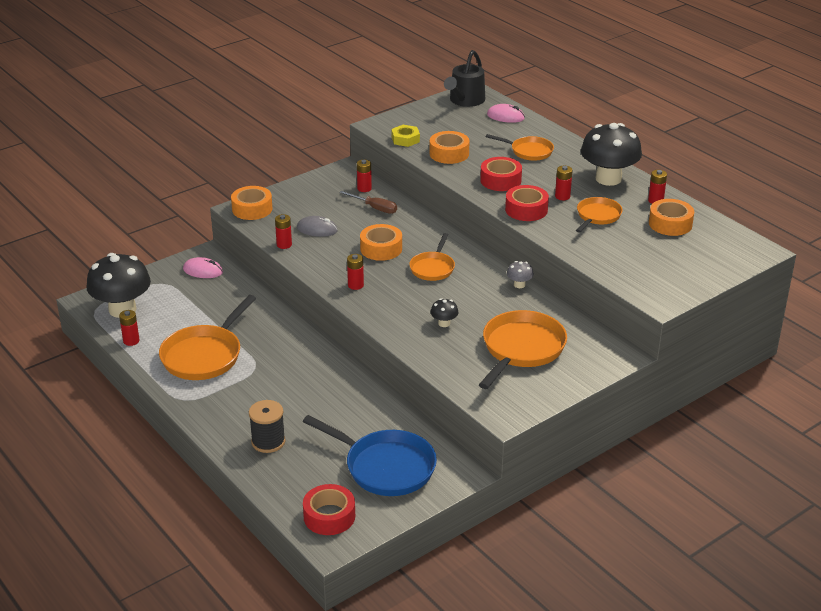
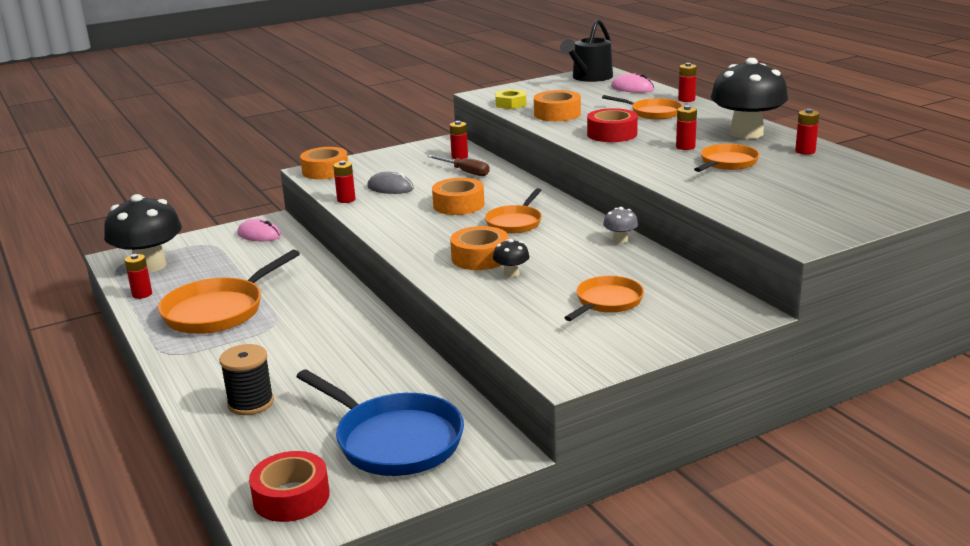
camera: 10 degrees right, 10 degrees down
red battery [347,254,364,290] -> red battery moved to [678,63,697,102]
orange pan [479,310,567,389] -> orange pan [564,276,644,321], size x0.59
red tape [505,185,549,221] -> none
orange tape [649,199,694,236] -> orange tape moved to [450,226,508,270]

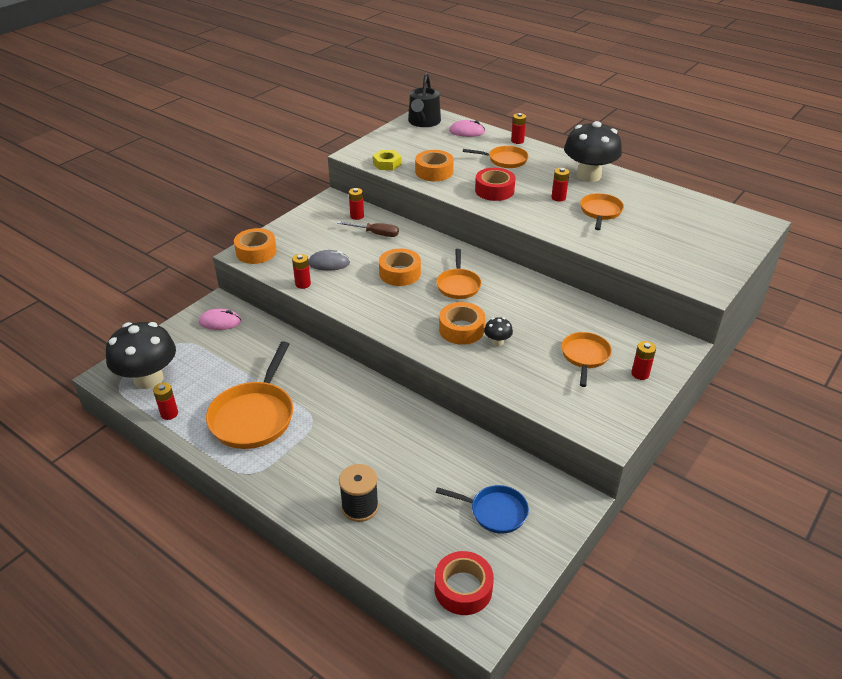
camera: 25 degrees left, 15 degrees up
blue pan [296,369,464,476] -> blue pan [436,485,529,534], size x0.59
grey mushroom [603,207,638,243] -> none
red battery [795,109,819,155] -> red battery moved to [631,341,656,380]

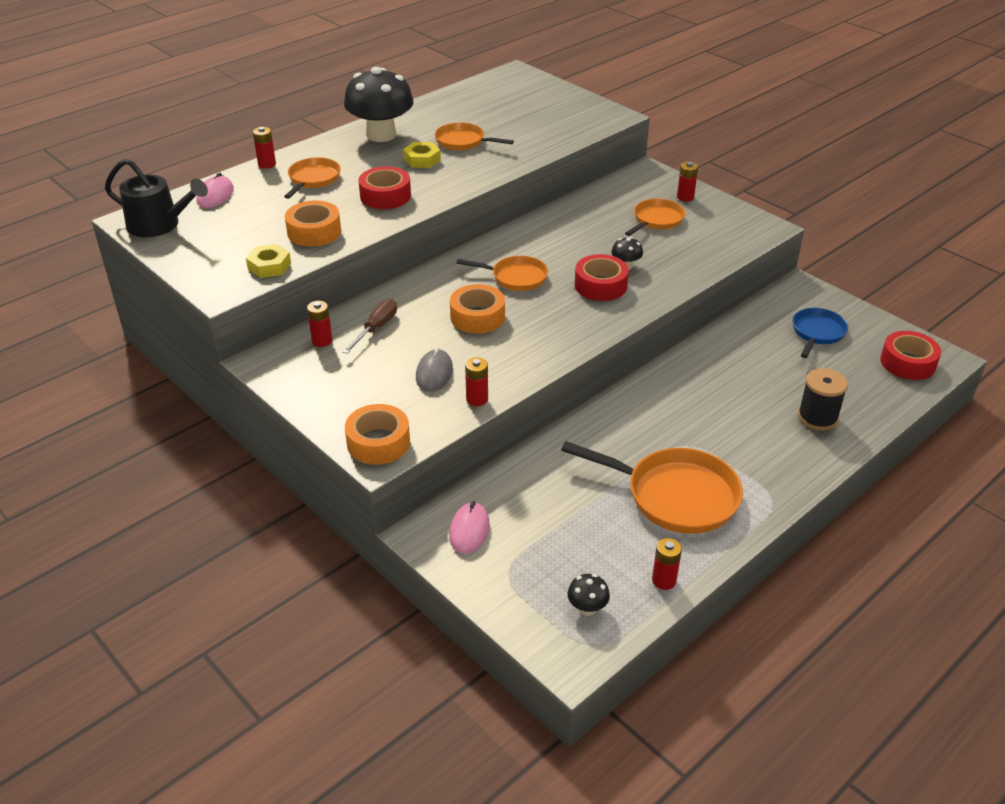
camera: 80 degrees left, 0 degrees up
black mushroom [106,322,176,389] -> black mushroom [567,574,610,616], size x0.42
orange tape [439,302,485,345] -> red tape [575,254,629,301]
red battery [551,168,570,202] -> yellow nut [403,142,441,168]
orange pan [561,332,612,387] -> orange pan turned 105 degrees clockwise [625,199,686,236]

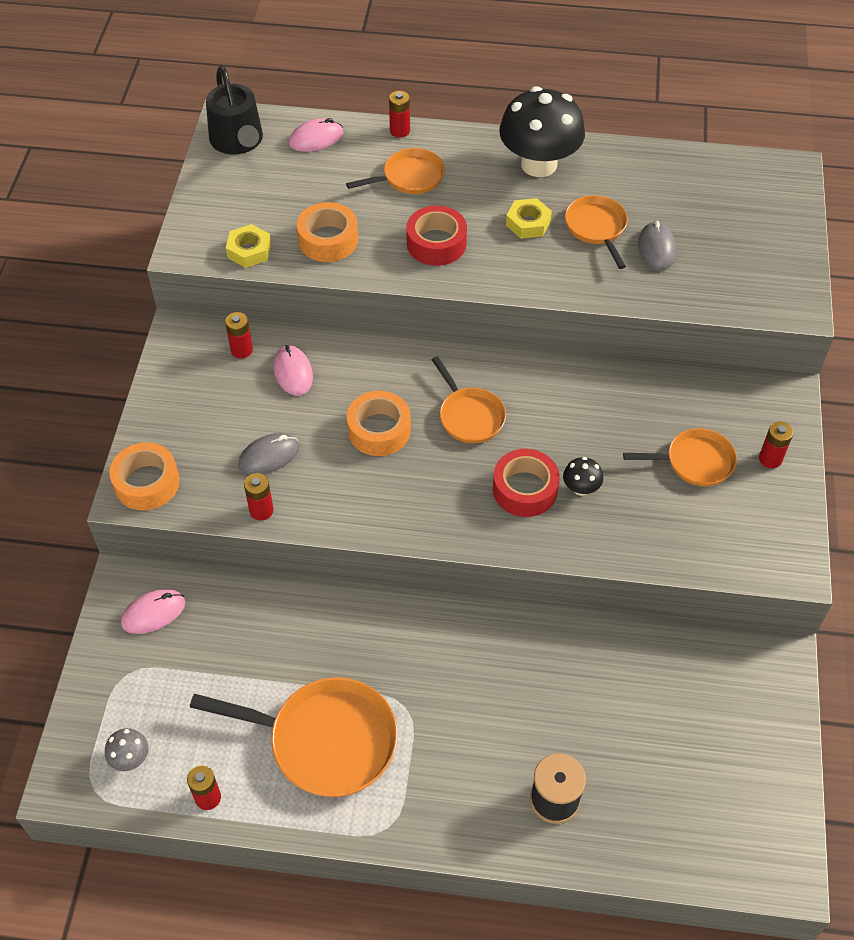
camera: 50 degrees right, 15 degrees up
brown screwdriver [342,299,397,354] -> pink mouse [274,345,313,396]
orange pan [561,441,743,534] -> orange pan turned 60 degrees counterclockwise [190,677,398,797]
black mushroom [567,574,610,616] -> grey mushroom [105,728,148,771]
blue pan [793,308,848,358] -> none
red tape [880,331,941,380] -> none
none -> grey mouse [638,221,676,271]

